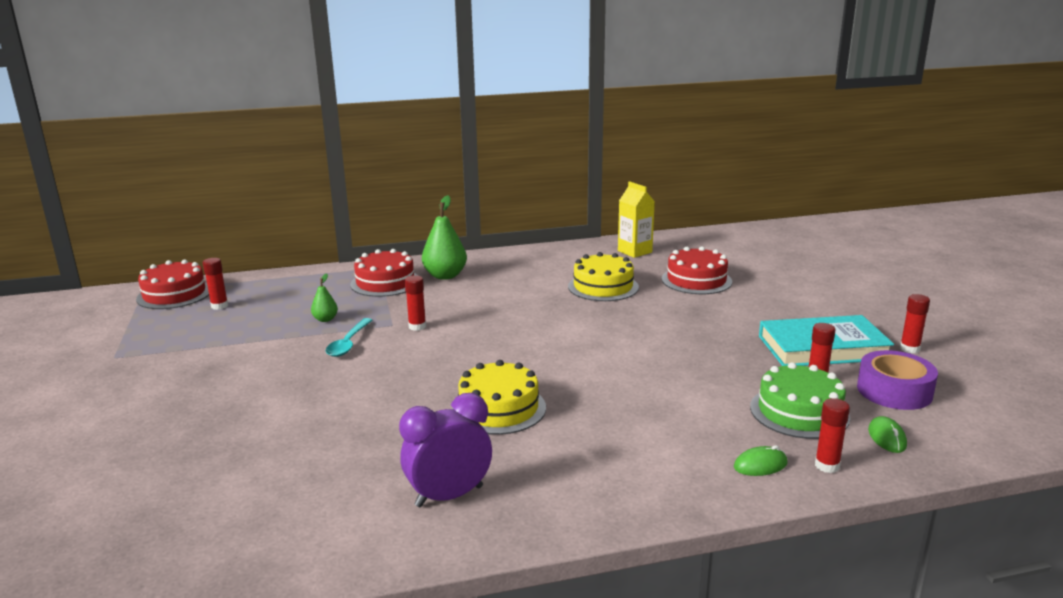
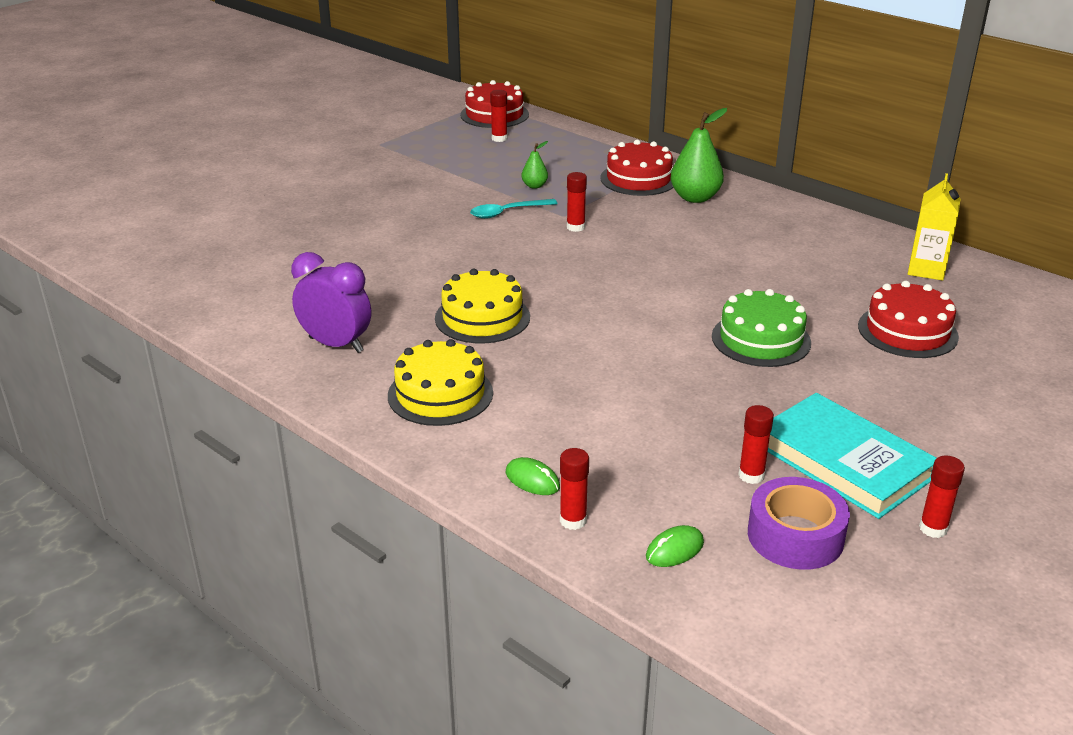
camera: 55 degrees right, 10 degrees up
yellow cake [568,252,639,301] -> yellow cake moved to [388,339,493,426]
green cake [750,362,850,439] -> green cake moved to [712,289,811,367]

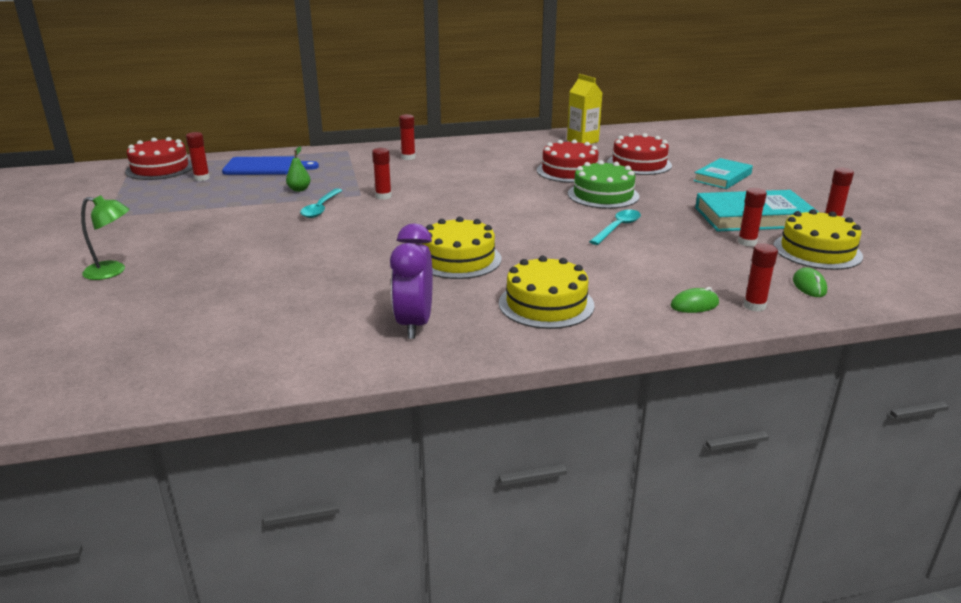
camera: 55 degrees left, 5 degrees down
purple clock [291,252,371,353] -> purple clock turned 60 degrees counterclockwise [390,223,433,339]
red cake [600,140,674,196] -> red cake moved to [537,139,599,183]
green pear [671,108,727,203] -> red glue stick [399,114,416,160]
purple tape [748,477,850,570] -> yellow cake [774,209,863,270]
none -> green lamp [81,195,130,280]
none -> blue cutting board [222,157,319,175]
none -> turquoise spoon [589,210,641,245]
none -> turquoise book [693,158,753,189]

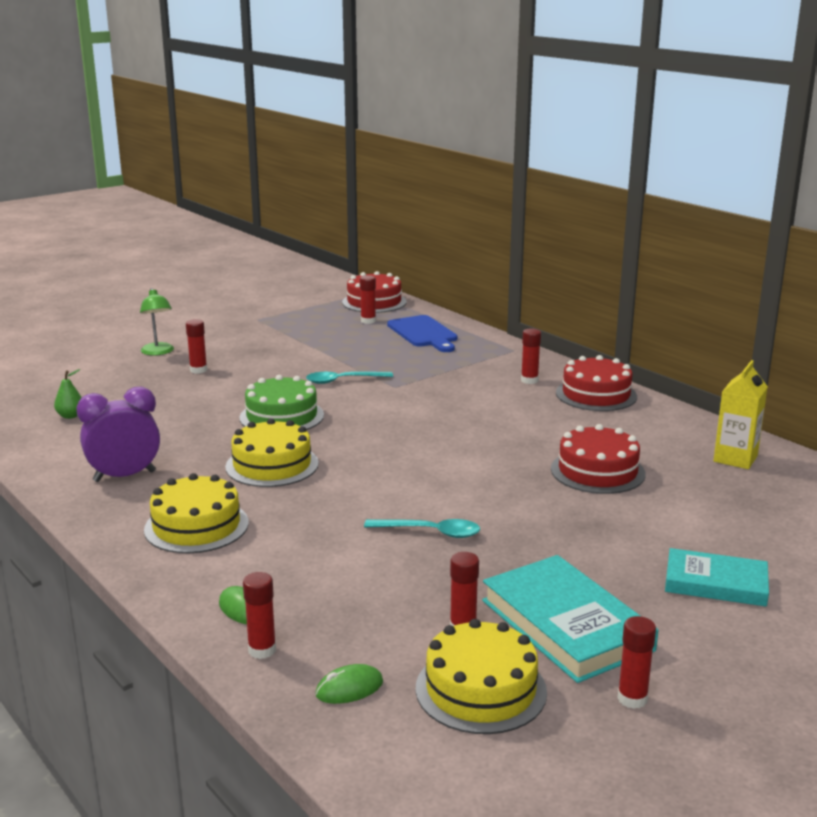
camera: 65 degrees right, 5 degrees down
green pear [286,147,310,192] -> green pear moved to [54,369,82,419]
red glue stick [372,148,392,200] -> red glue stick moved to [186,319,207,374]
green cake [568,160,639,209] -> green cake moved to [240,375,324,430]
red cake [607,133,672,175] -> red cake moved to [556,355,637,411]

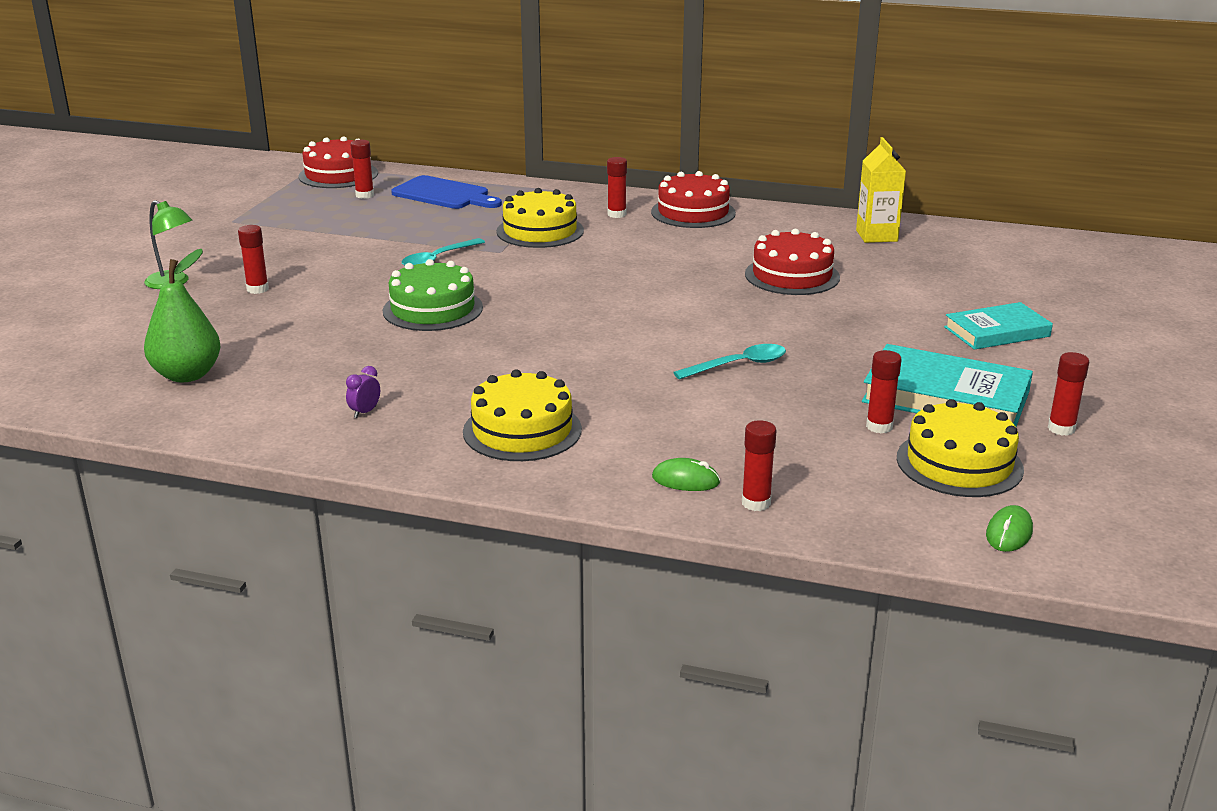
camera: 35 degrees left, 5 degrees up
green pear [54,369,82,419] -> green pear [144,249,221,382], size x1.93
purple clock [77,387,160,482] -> purple clock [346,366,380,418], size x0.41
yellow cake [225,418,319,487] -> yellow cake moved to [497,188,584,248]
green mouse [315,664,383,704] -> green mouse moved to [986,505,1033,552]

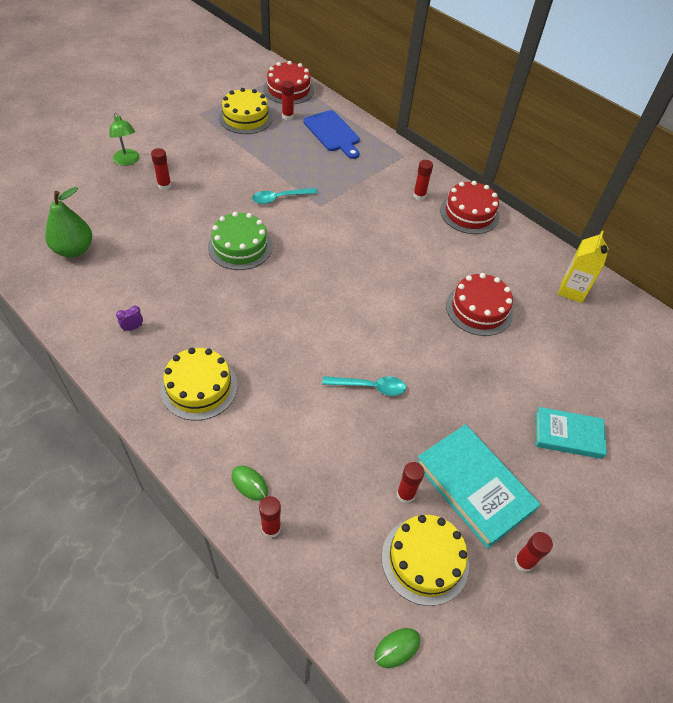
camera: 25 degrees right, 25 degrees up
yellow cake [497,188,584,248] -> yellow cake moved to [219,88,273,134]

